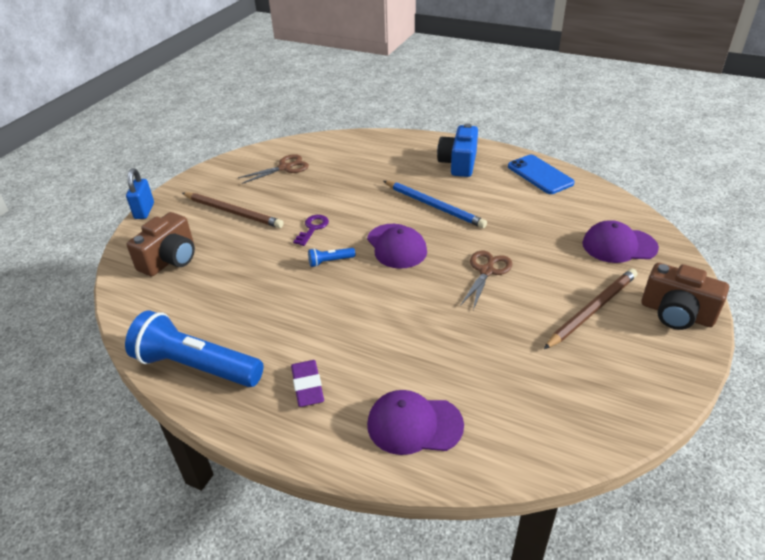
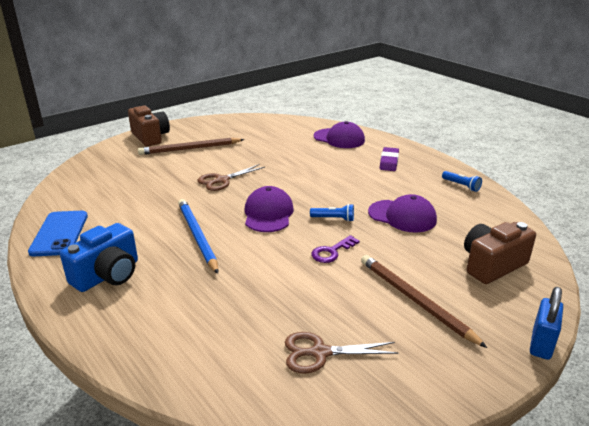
camera: 155 degrees left, 10 degrees down
blue flashlight [125,310,264,387] -> blue flashlight [442,171,482,192], size x0.41
purple cap [582,220,659,263] -> purple cap moved to [368,194,437,233]

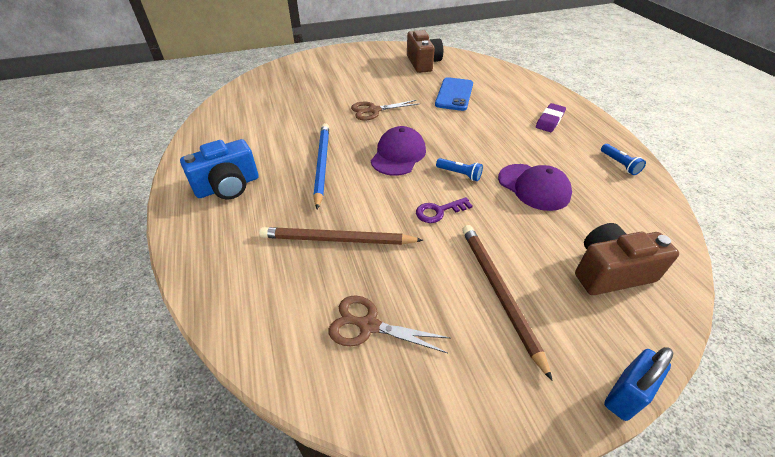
camera: 20 degrees right, 15 degrees up
blue phone [28,211,88,256] -> blue phone moved to [435,77,473,111]
brown camera [128,105,170,147] -> brown camera moved to [407,30,443,73]
brown pencil [138,138,244,155] -> brown pencil moved to [259,227,423,245]
purple cap [313,121,365,148] -> none

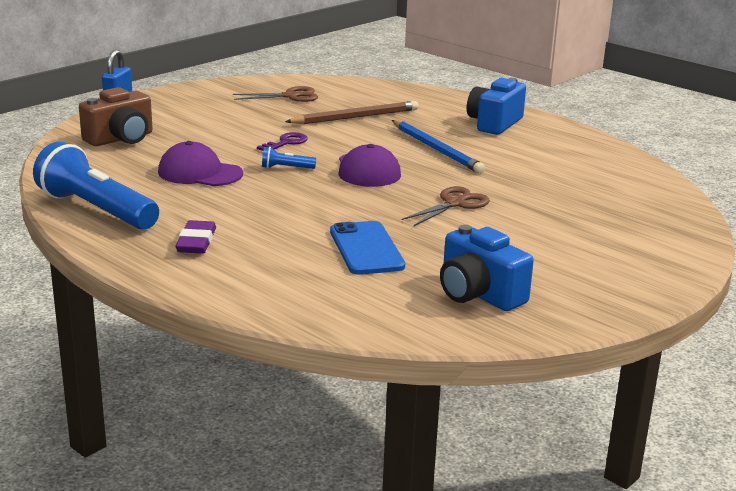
camera: 150 degrees right, 20 degrees down
brown camera [407,30,443,73] -> blue camera [440,225,534,311]
brown pencil [462,225,553,381] -> none
blue flashlight [601,144,646,175] -> blue flashlight [33,141,159,230], size x2.41

